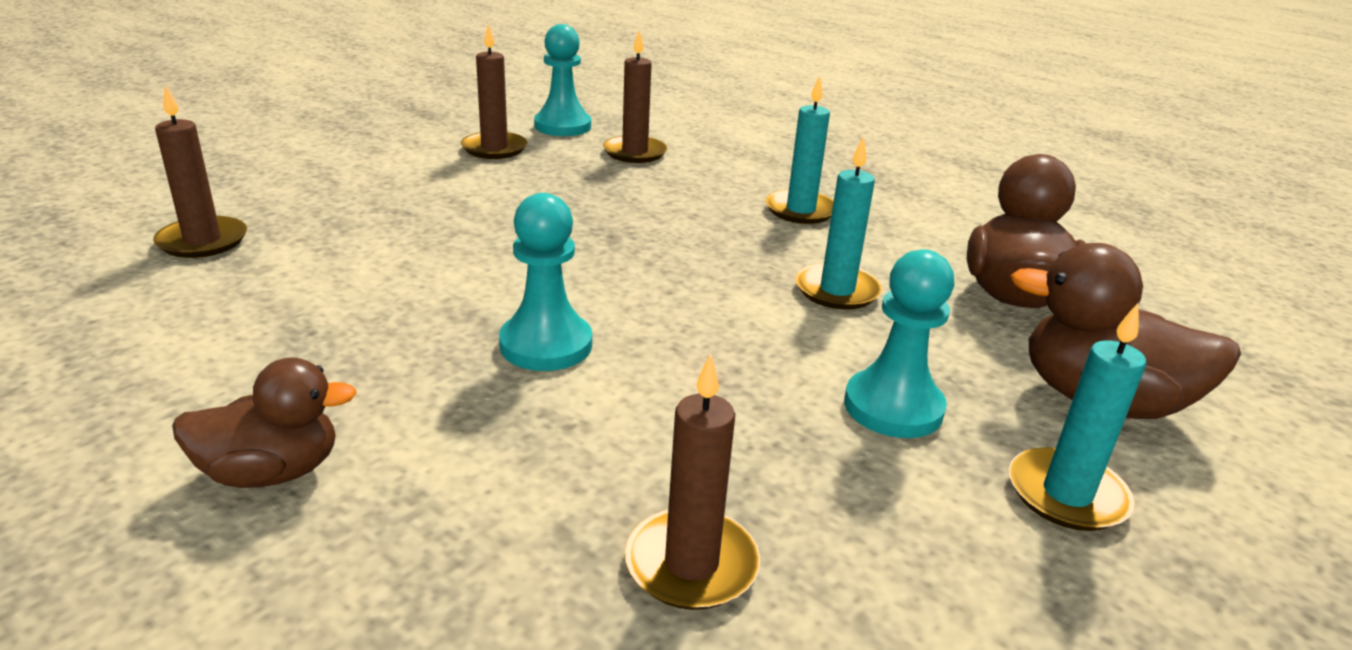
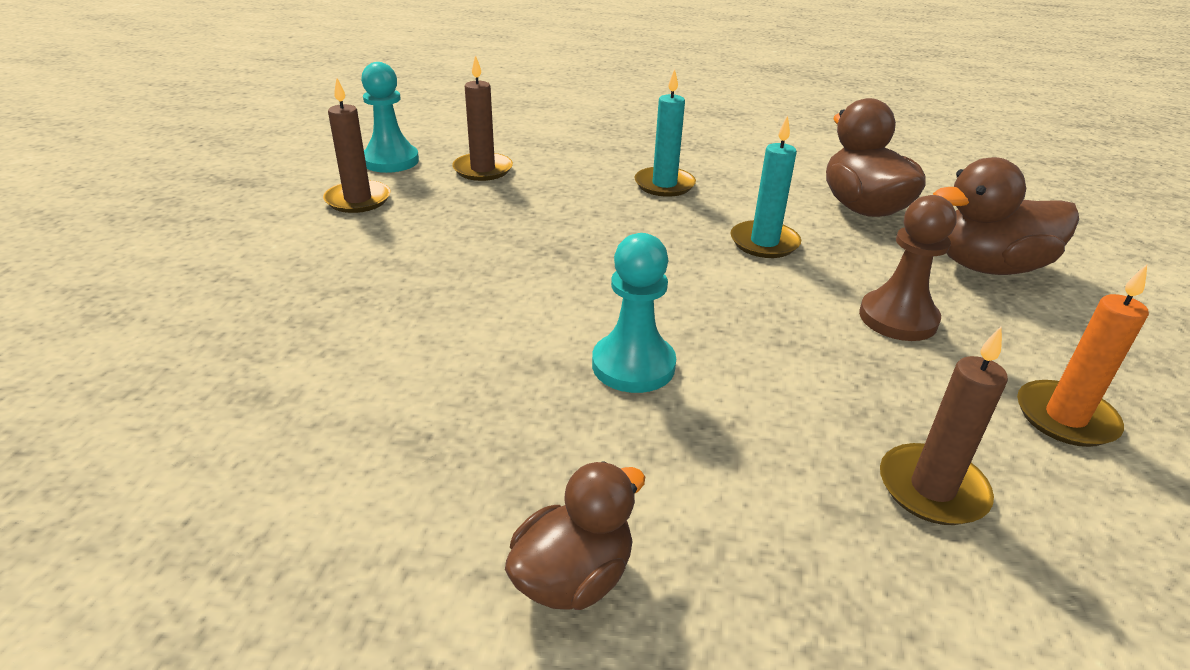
camera: 30 degrees left, 5 degrees up
brown candle [153,85,247,258] -> none
turquoise pawn [844,249,954,438] -> brown pawn [859,195,957,341]
turquoise candle [1009,303,1146,531] -> none
none -> orange candle [1017,265,1149,447]

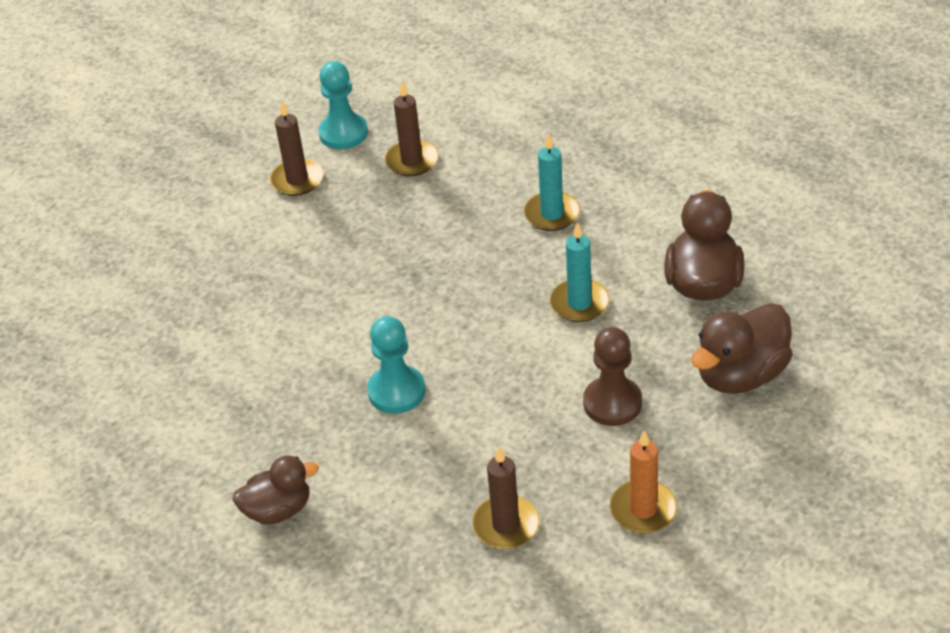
camera: 30 degrees right, 10 degrees up
brown duck [933,157,1079,275] -> brown duck turned 60 degrees counterclockwise [691,303,793,394]

